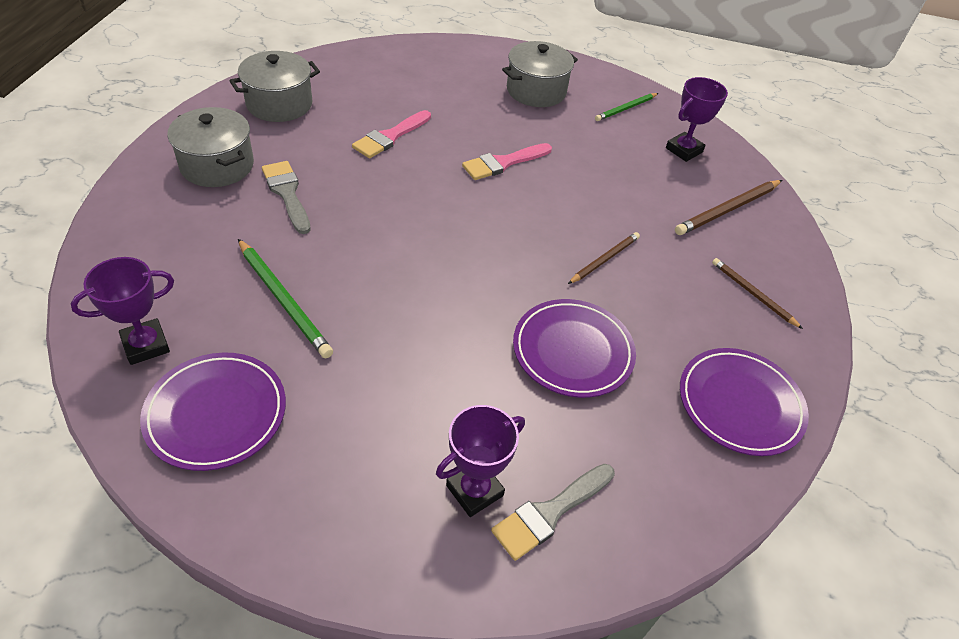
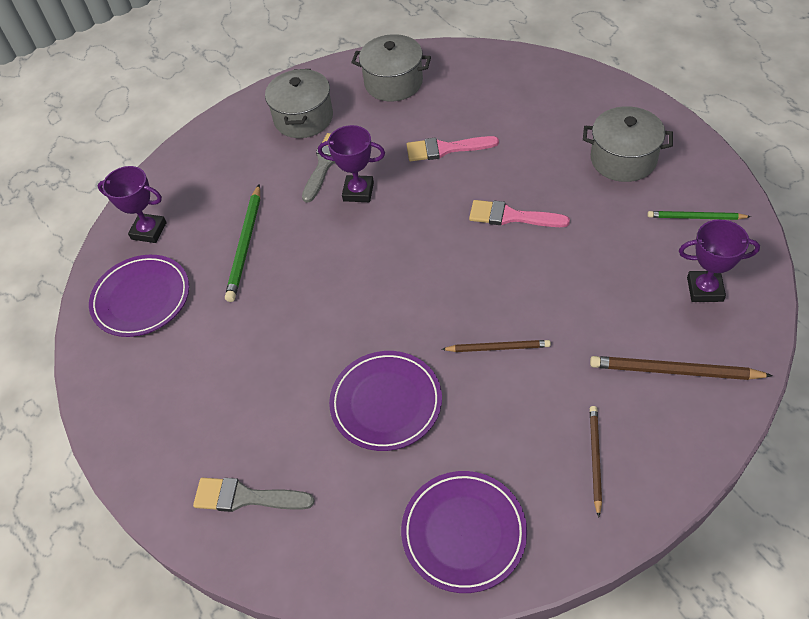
camera: 55 degrees right, 5 degrees up
purple trophy [436,405,525,517] -> purple trophy moved to [318,125,385,202]

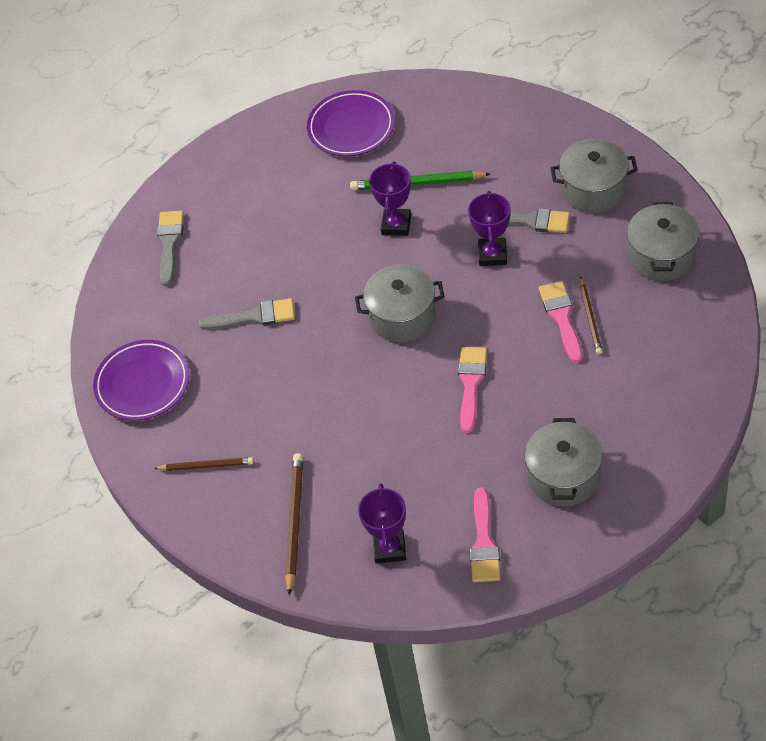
camera: 85 degrees right, 0 degrees up
purple trophy [97,166,167,243] -> purple trophy moved to [369,161,411,236]
purple plate [329,351,442,451] -> grey brush [199,298,295,330]
brown pencil [442,340,551,352] -> brown pencil moved to [580,276,603,354]
green pencil [648,211,751,220] -> pink brush [470,487,500,582]
none -> grey pot [355,264,445,342]

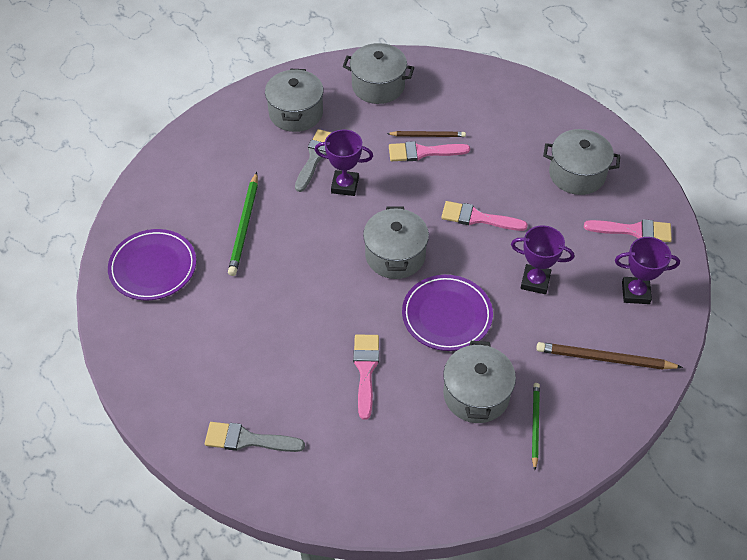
camera: 90 degrees left, 0 degrees up
purple plate [93,340,189,421] -> purple plate moved to [402,275,493,351]
brown pencil [154,457,254,471] -> green pencil [532,383,540,470]
grey brush [199,298,295,330] -> pink brush [353,334,379,420]
purple trophy [369,161,411,236] -> purple trophy moved to [511,225,574,294]
none -> grey pot [443,341,516,423]

